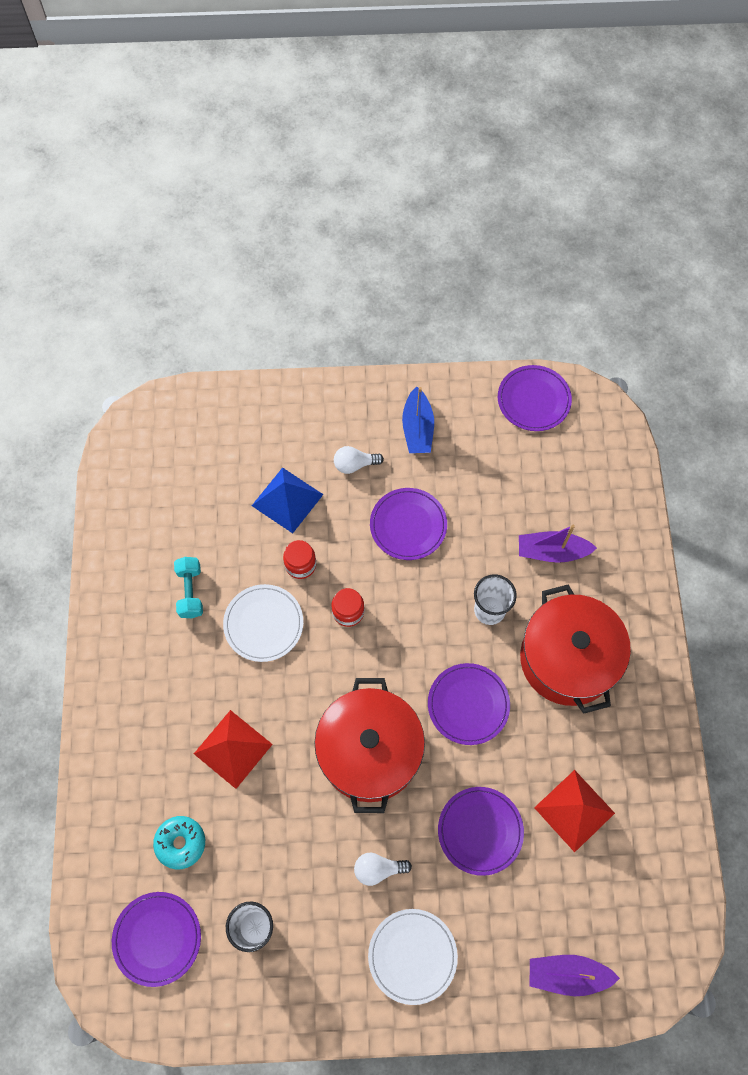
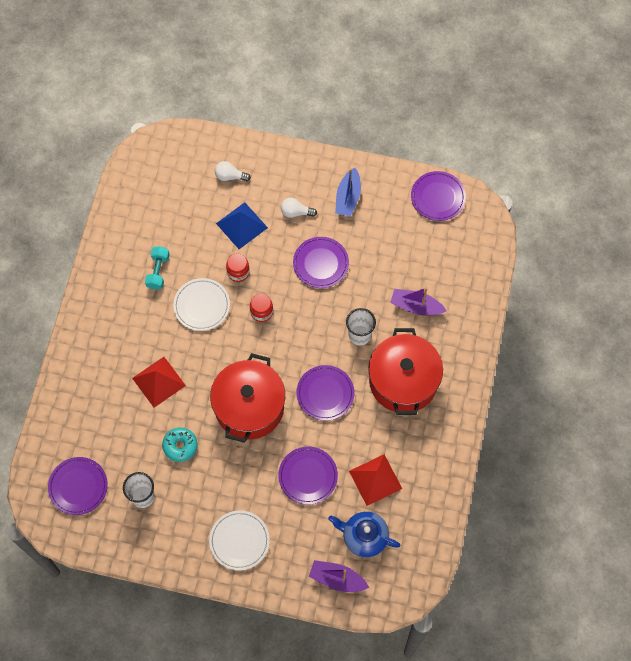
camera: 15 degrees right, 0 degrees up
turquoise donut [153,816,205,869] -> turquoise donut moved to [162,428,198,462]
white light bulb [354,853,412,886] -> white light bulb moved to [215,161,251,181]
none -> blue teapot [328,512,401,557]

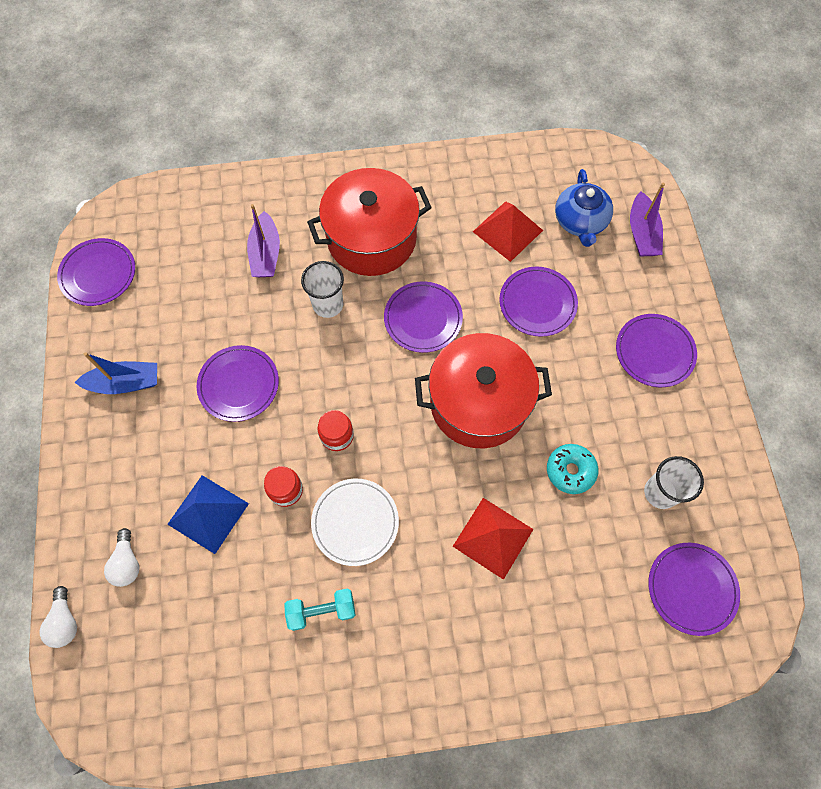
camera: 110 degrees left, 0 degrees up
white plate [209,510,270,570] -> purple plate [616,314,697,387]
white light bulb [281,198,317,218] -> white light bulb moved to [40,586,77,648]

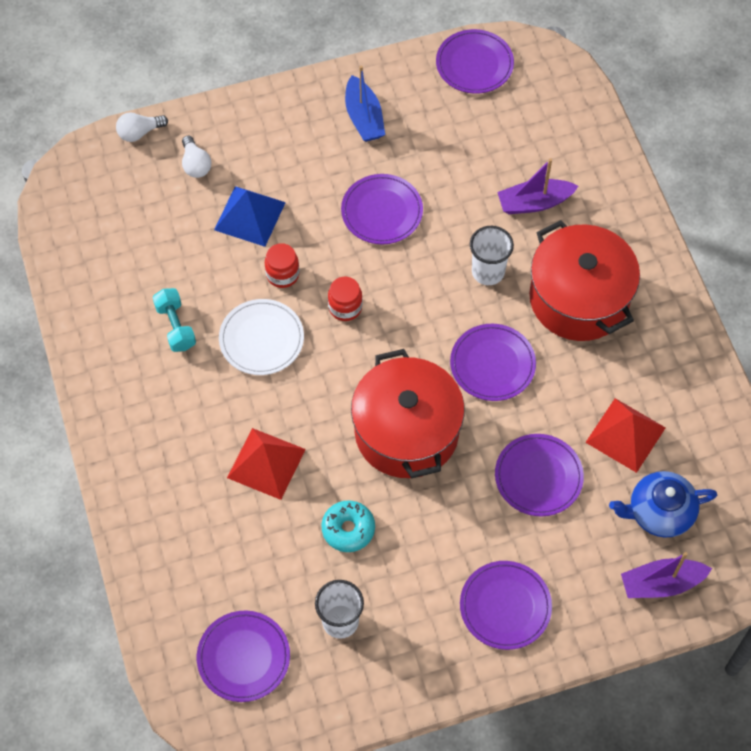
camera: 80 degrees right, 5 degrees down
white light bulb [104,528,139,587] -> white light bulb turned 90 degrees counterclockwise [182,135,211,178]

